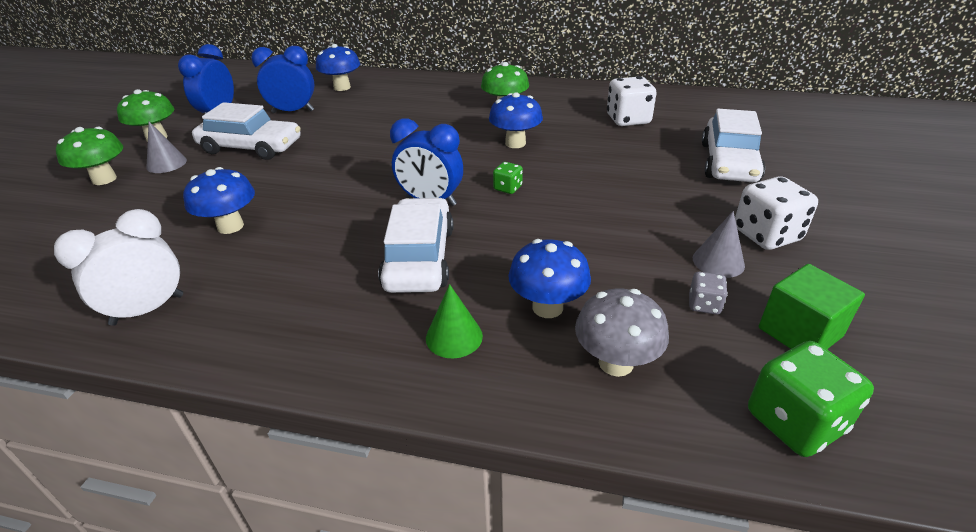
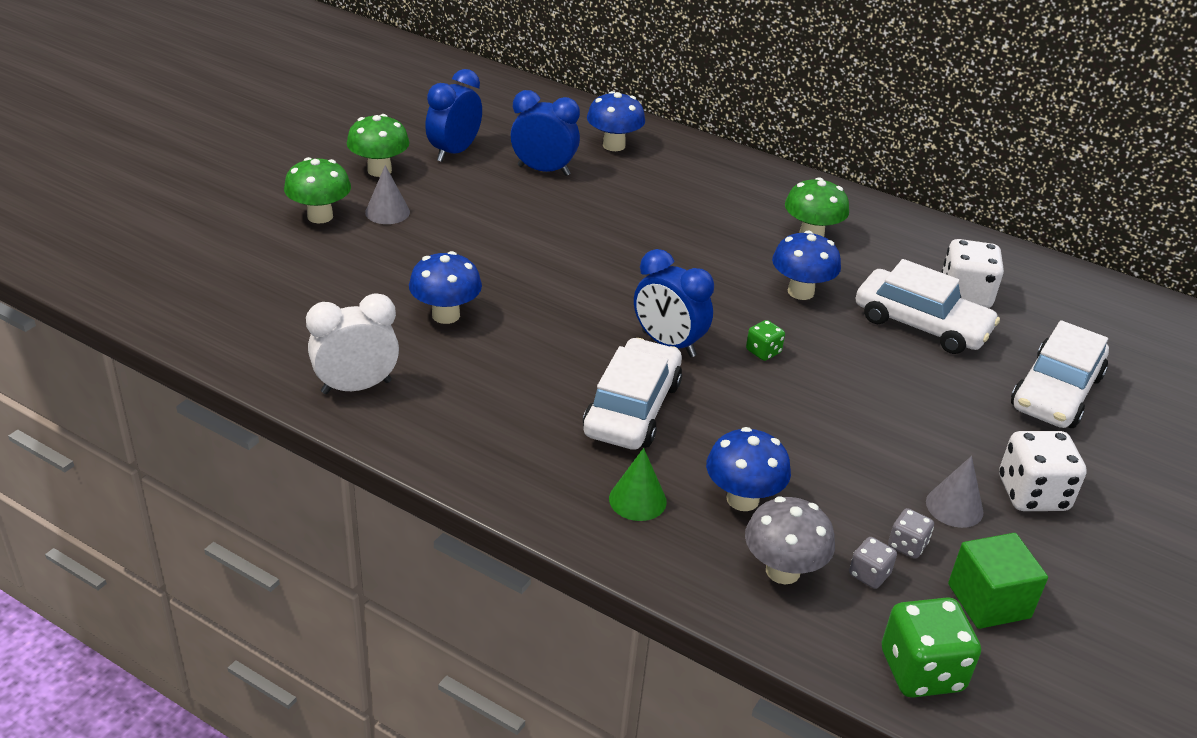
camera: 15 degrees right, 0 degrees up
white car [192,102,301,160] -> white car moved to [856,259,1000,354]
none -> grey dice [849,537,897,589]

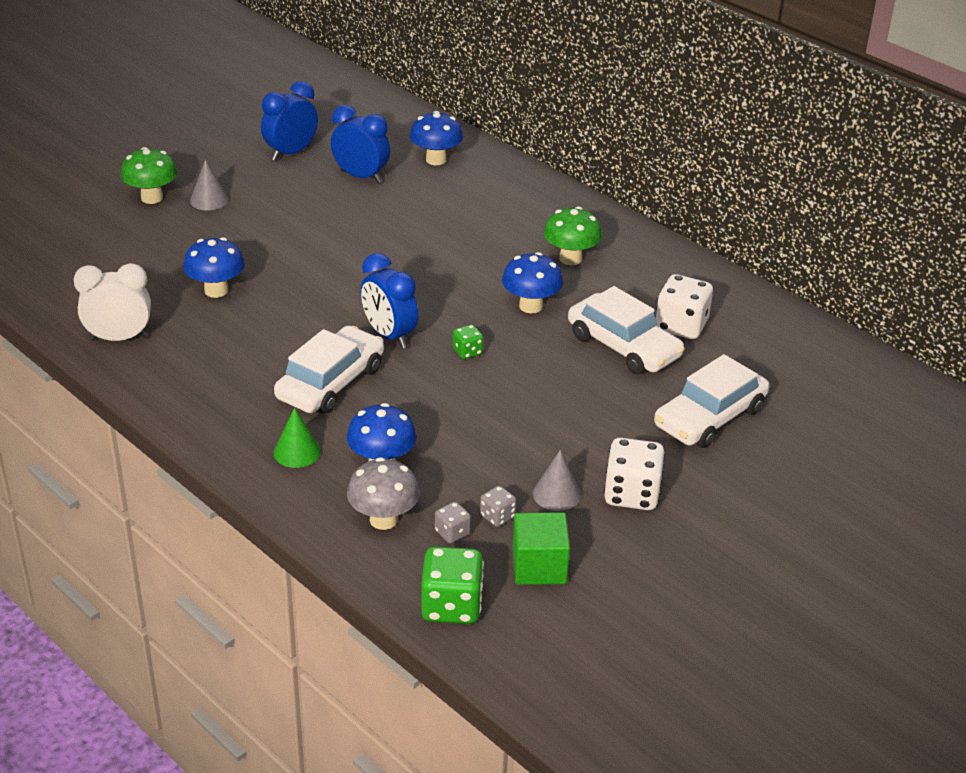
camera: 15 degrees right, 0 degrees up
green mushroom [347,114,410,177] -> none

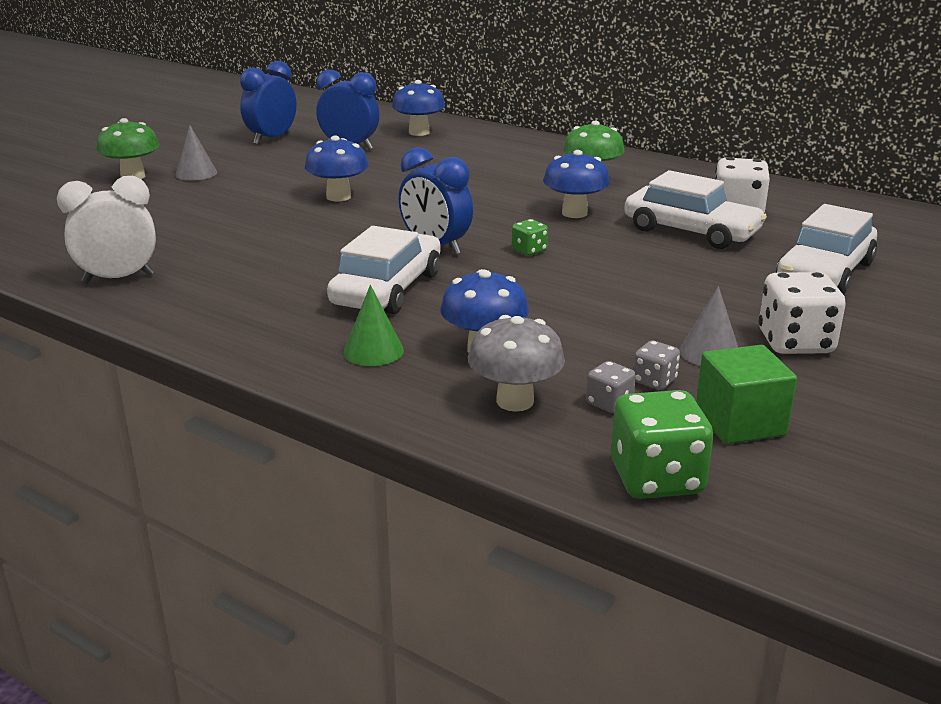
camera: 10 degrees left, 10 degrees down
blue mushroom [183,237,245,298] -> blue mushroom moved to [305,136,369,202]

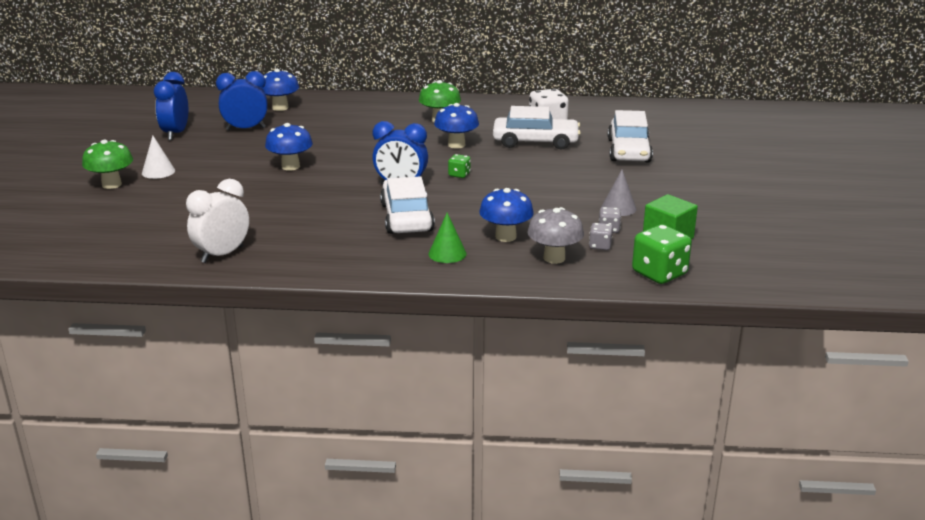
camera: 30 degrees left, 0 degrees up
grey cone [175,125,217,180] -> white cone [142,135,175,179]
white dice [759,272,846,354] -> none

